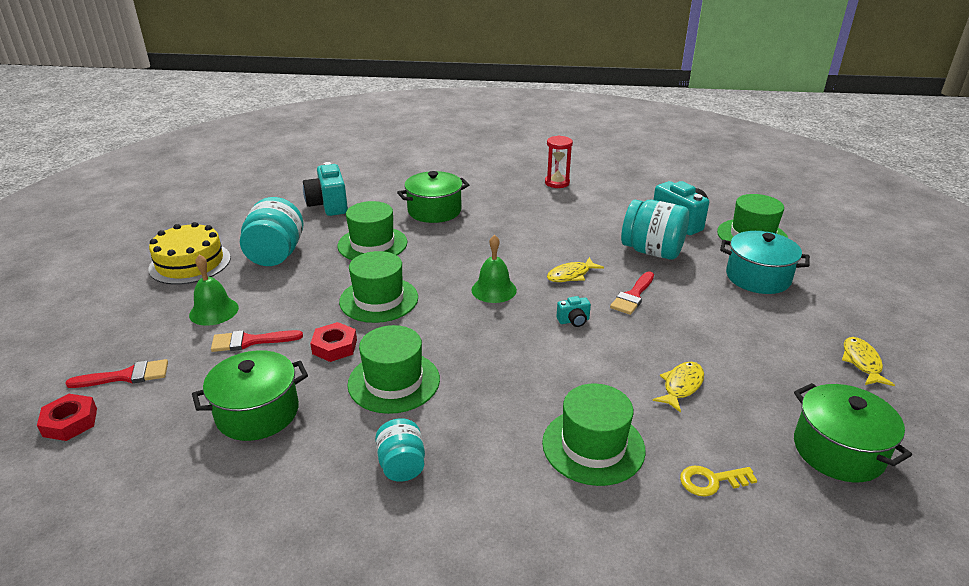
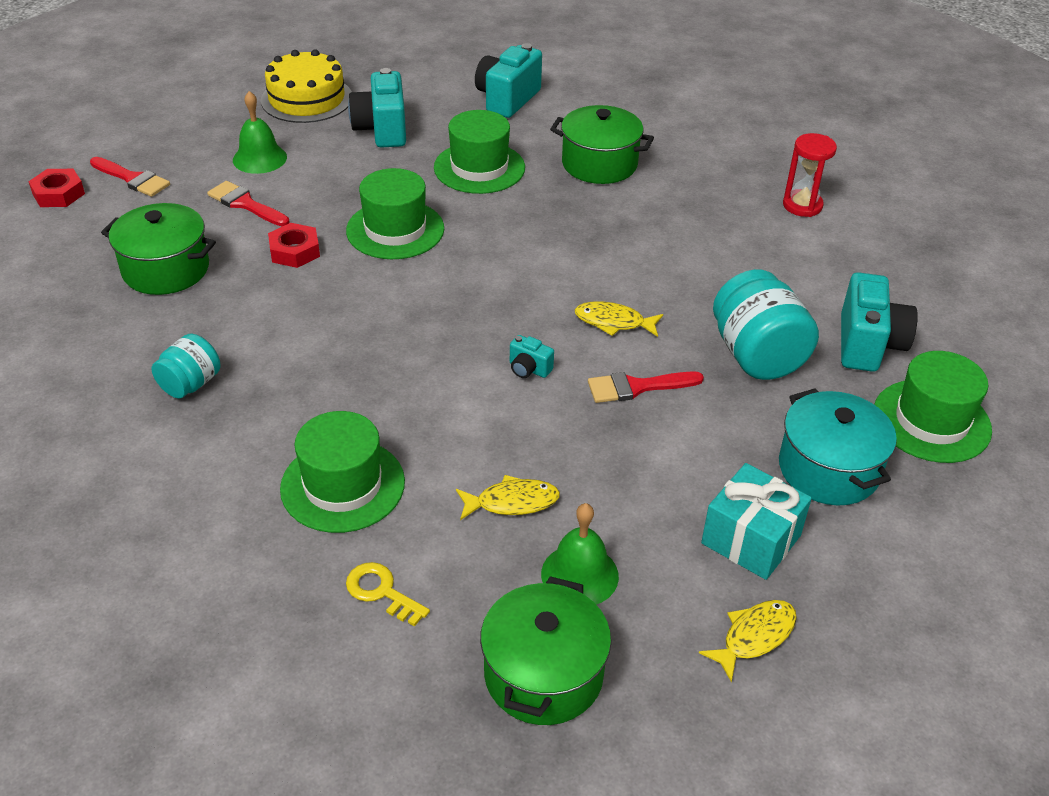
camera: 45 degrees right, 10 degrees up
turquoise jar [240,197,303,266] -> turquoise camera [348,68,406,148]
green hat [348,325,440,414] -> none
green bell [472,235,517,303] -> green bell moved to [541,503,619,605]
none -> turquoise gift [701,463,812,580]

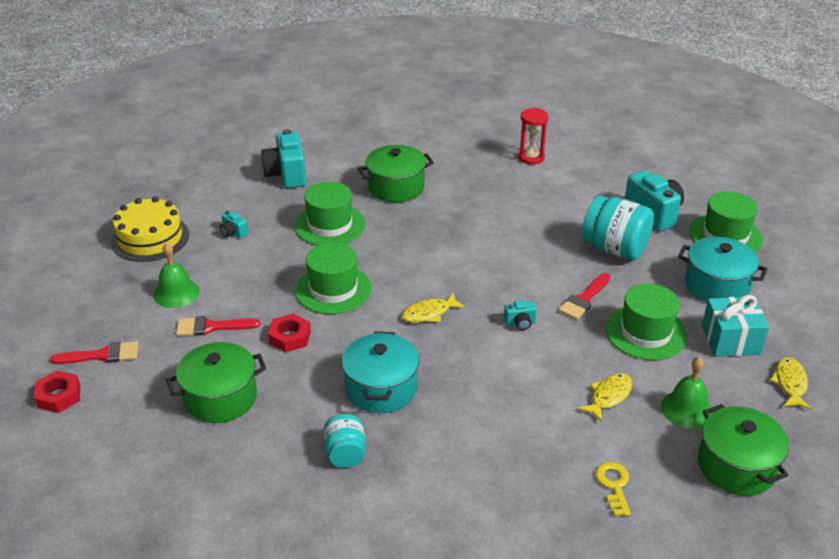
camera: 40 degrees left, 5 degrees down
green hat [280,411,405,533] -> green hat moved to [605,283,687,360]
yellow key [346,562,430,627] -> yellow key turned 90 degrees clockwise [596,462,631,516]
turquoise camera [348,68,406,148] -> turquoise camera [219,211,248,239], size x0.48
yellow fish [575,301,663,337] -> yellow fish moved to [402,292,466,323]
none -> turquoise pot [342,332,419,413]

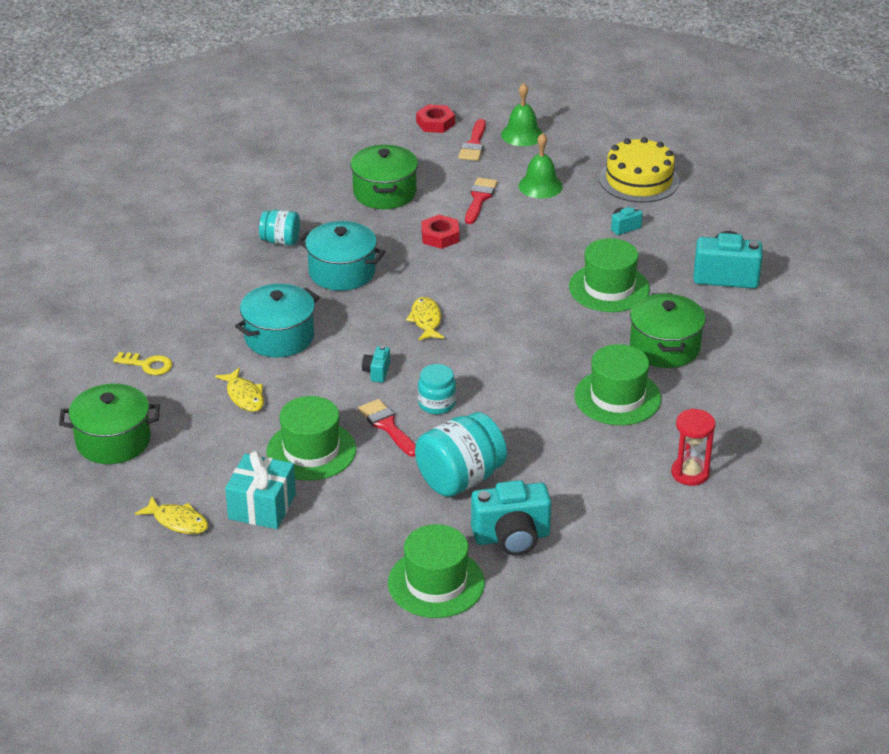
camera: 110 degrees right, 0 degrees up
green hat [295,242,372,314] -> green hat moved to [574,344,661,425]
green bell [661,357,713,429] -> green bell moved to [501,83,543,146]
turquoise pot [678,237,767,302] -> turquoise pot moved to [235,284,320,357]
none -> turquoise jar [418,364,456,414]

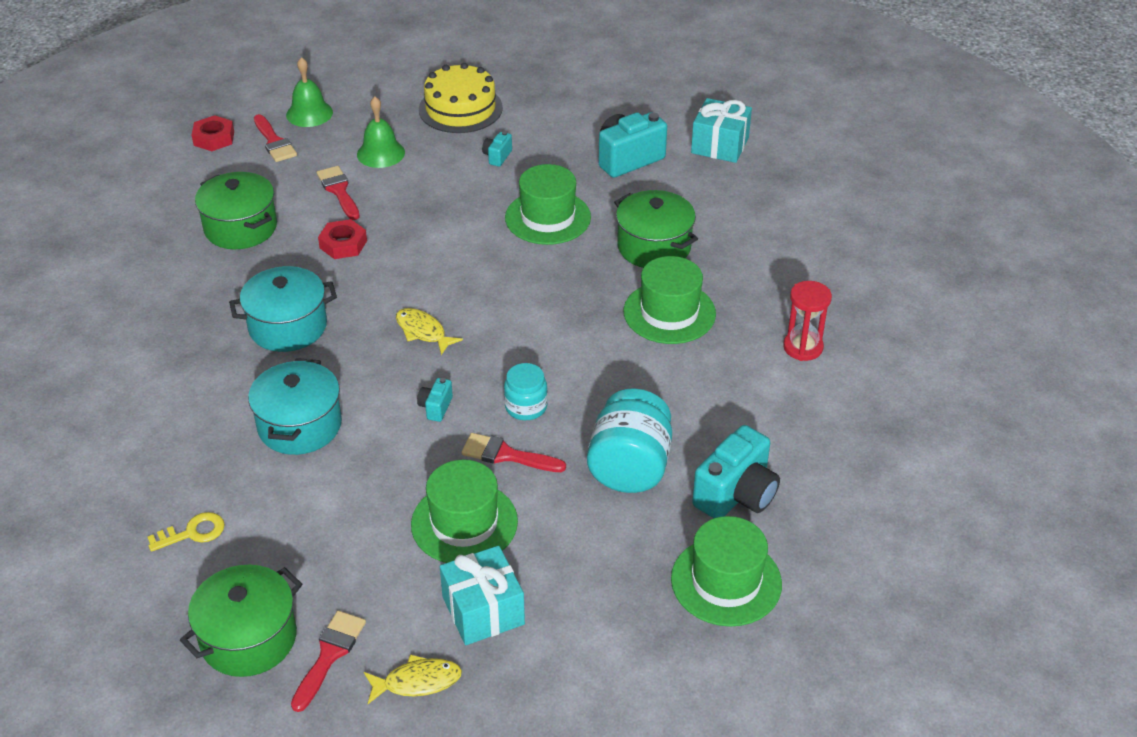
camera: 40 degrees left, 5 degrees up
yellow fish [215,367,264,412] -> none
turquoise jar [259,210,300,246] -> none
turquoise camera [362,345,390,383] -> turquoise camera turned 45 degrees clockwise [417,378,453,422]
none -> red brush [291,611,366,712]
none -> turquoise gift [691,98,752,163]

